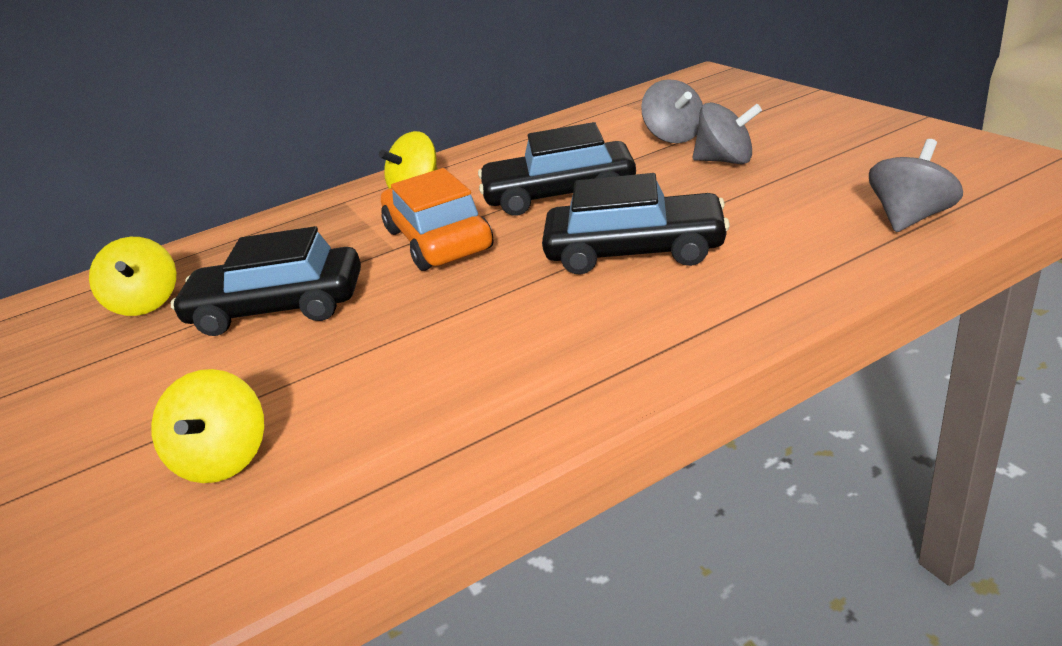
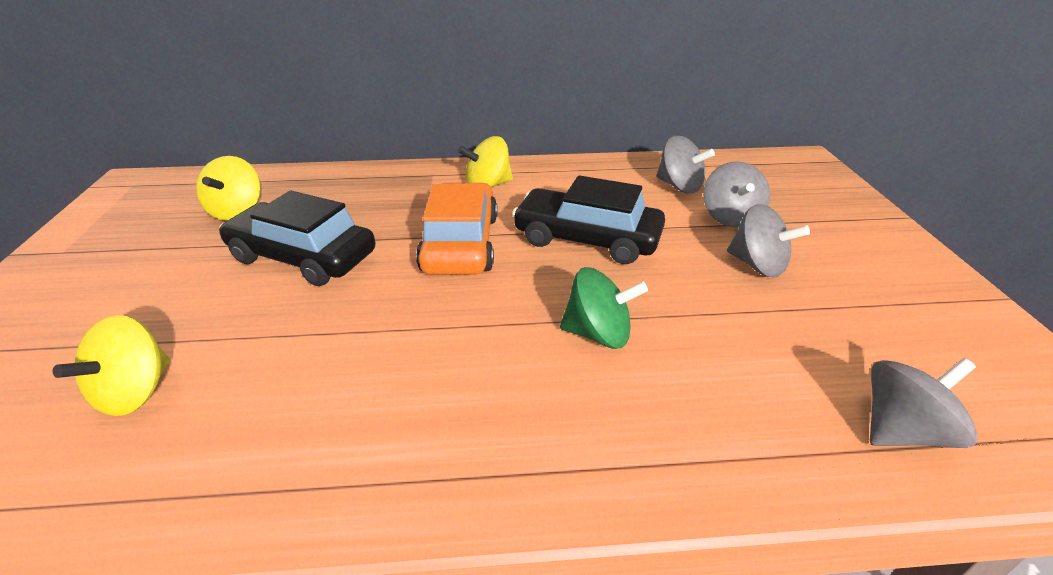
camera: 20 degrees right, 5 degrees up
black car [542,173,730,275] -> green spinning top [560,267,648,349]
none -> grey spinning top [656,136,715,194]

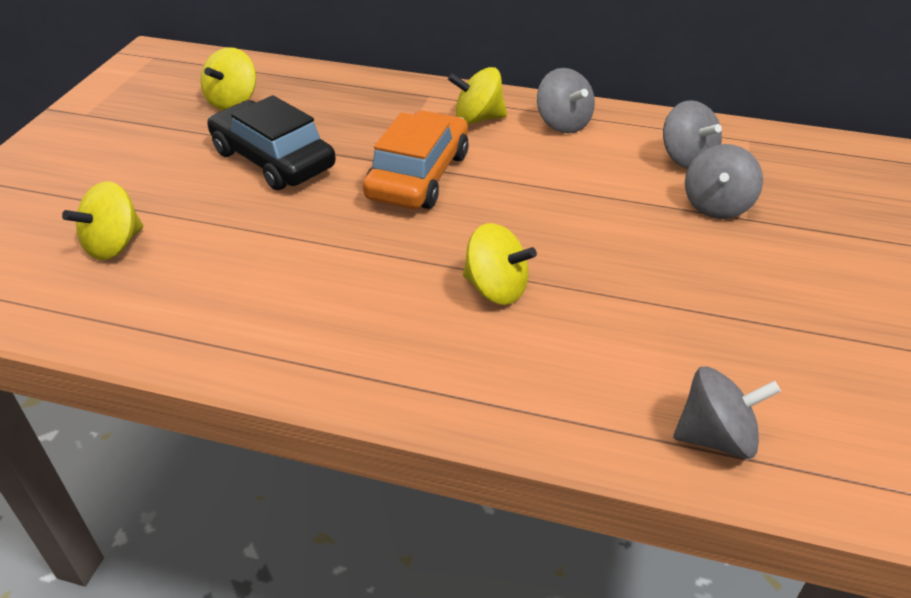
camera: 20 degrees right, 5 degrees up
black car [512,175,665,264] -> none
green spinning top [560,267,648,349] -> yellow spinning top [463,223,537,305]
grey spinning top [727,204,810,278] -> grey spinning top moved to [537,68,595,133]

